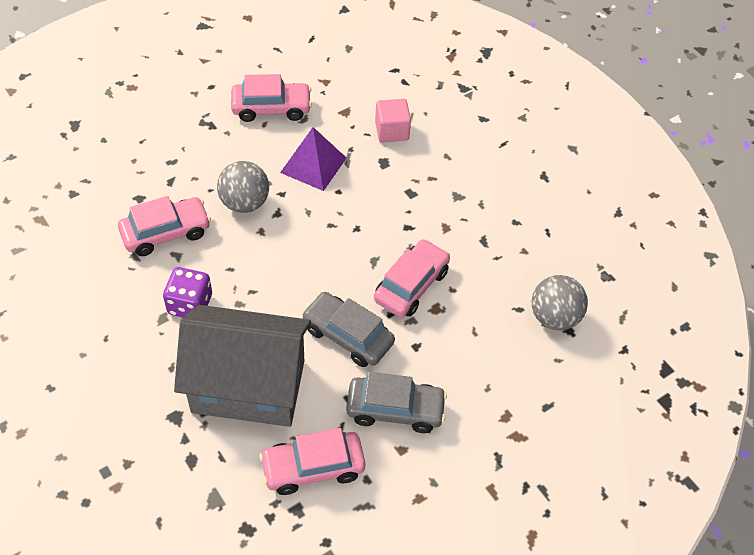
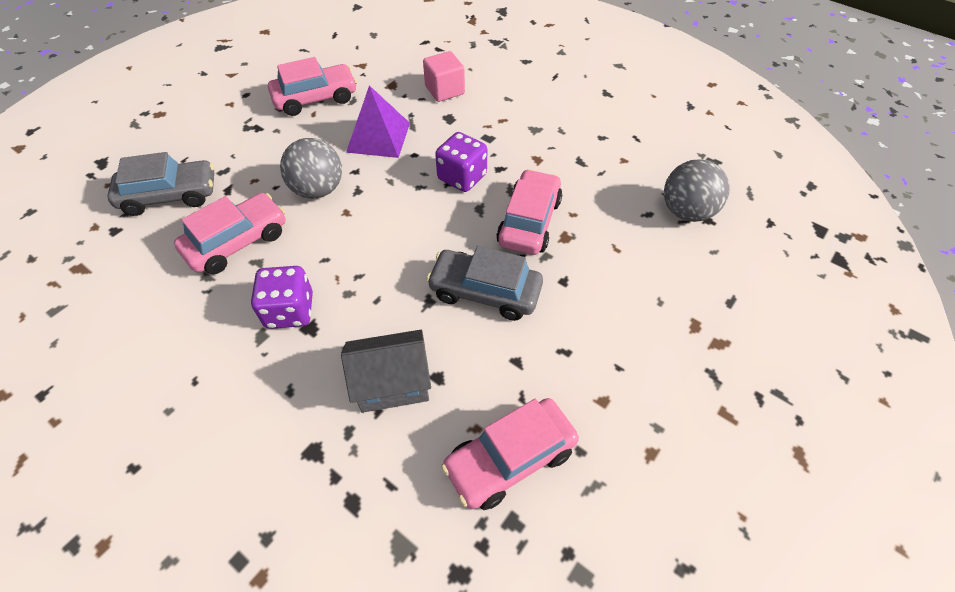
camera: 15 degrees left, 0 degrees up
grey house [174,305,311,427] -> grey house [341,330,431,413], size x0.53
grey car [346,372,447,433] -> grey car moved to [107,152,214,216]
none -> purple dice [435,132,487,192]

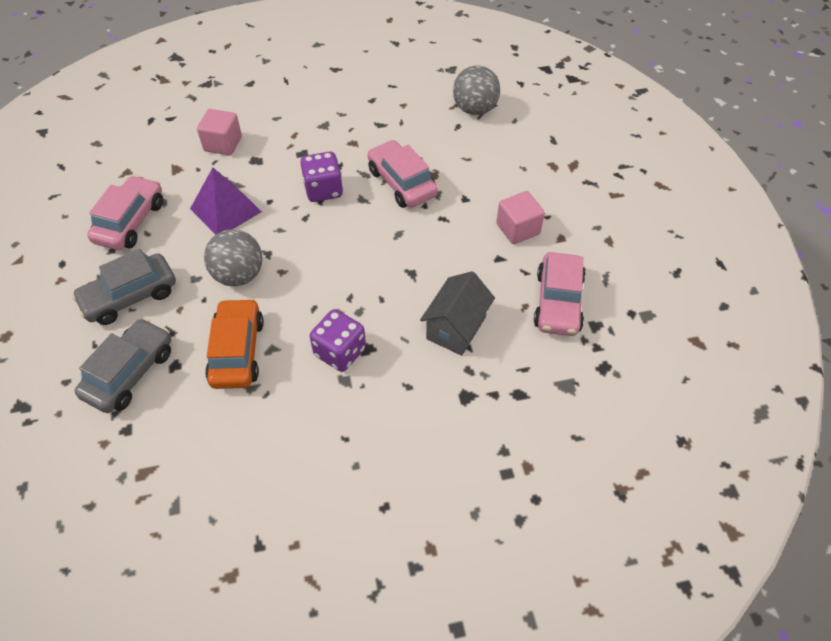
camera: 50 degrees left, 0 degrees up
pink car [174,193,286,274] -> orange car [205,298,264,389]
grey car [426,246,543,321] -> grey car moved to [72,249,176,325]
none -> pink cube [496,191,545,244]

